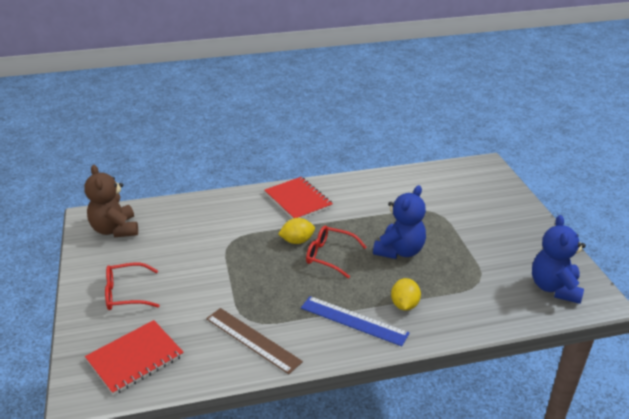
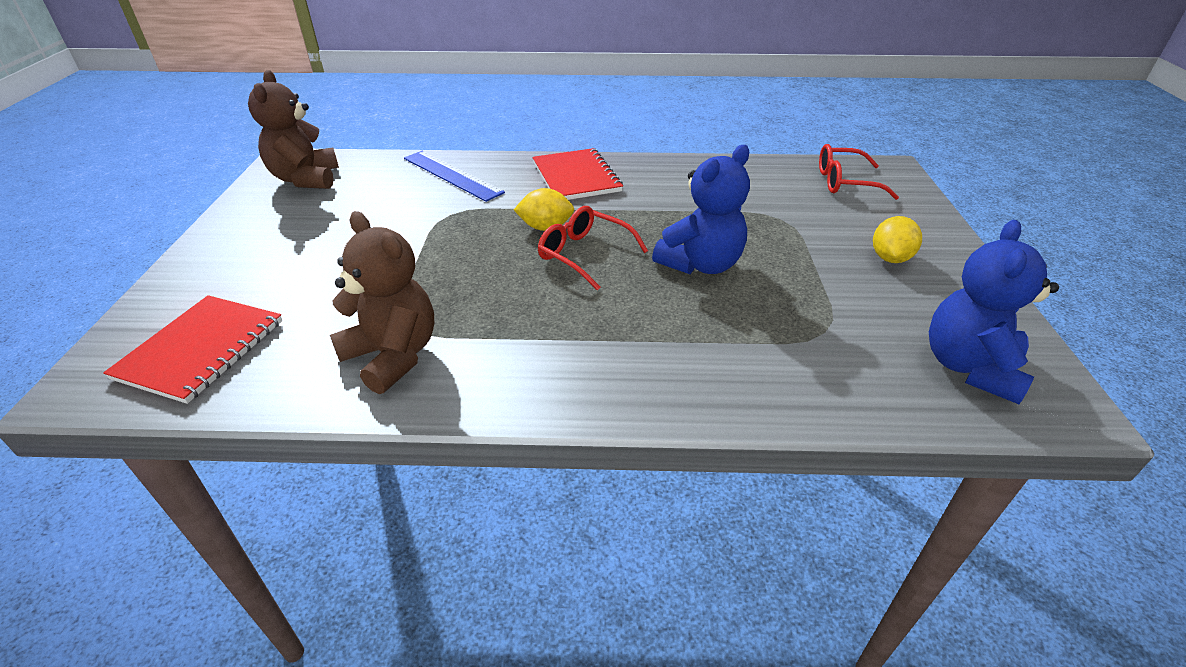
camera: 15 degrees right, 5 degrees up
red notebook [85,320,184,395] -> red notebook turned 45 degrees counterclockwise [103,295,282,404]
red glasses [105,262,160,310] -> red glasses moved to [819,144,899,200]
brown ruler [206,308,303,374] -> brown teddy bear [330,211,434,394]
blue ruler [301,296,410,346] -> blue ruler moved to [404,151,505,202]
yellow lemon [391,278,421,311] -> yellow lemon moved to [873,216,922,263]

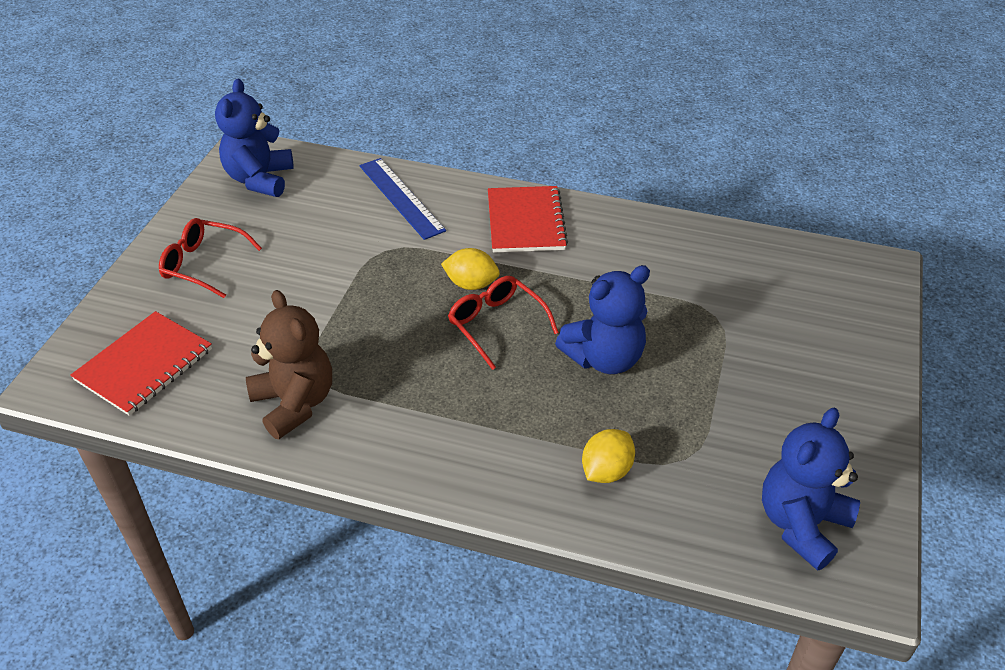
camera: 15 degrees right, 5 degrees up
brown teddy bear [248,70,339,189] -> blue teddy bear [215,79,294,197]
red glasses [819,144,899,200] -> red glasses moved to [159,218,262,298]
yellow lemon [873,216,922,263] -> yellow lemon moved to [582,429,635,483]

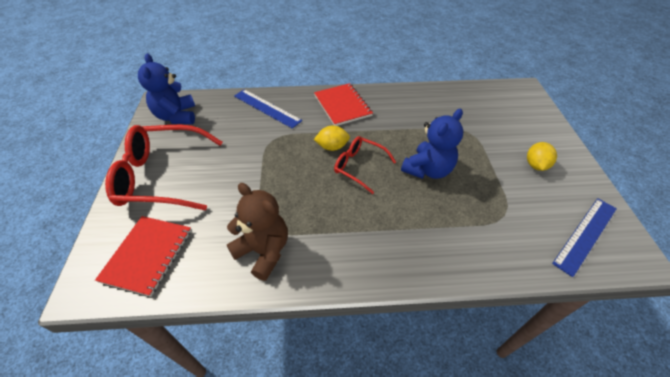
camera: 20 degrees left, 5 degrees up
red glasses [159,218,262,298] -> red glasses [105,125,223,210], size x1.81
yellow lemon [582,429,635,483] -> yellow lemon moved to [527,142,557,171]
blue teddy bear [762,408,860,571] -> blue ruler [552,198,617,277]

